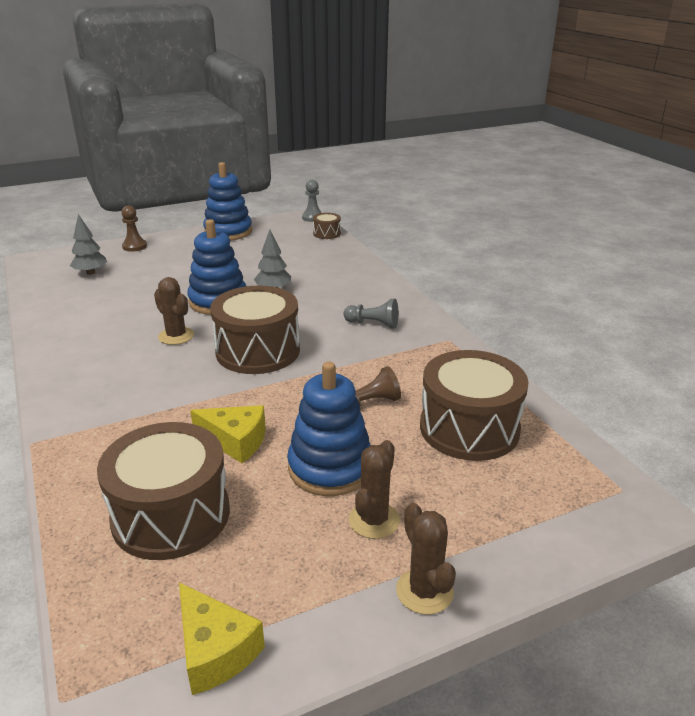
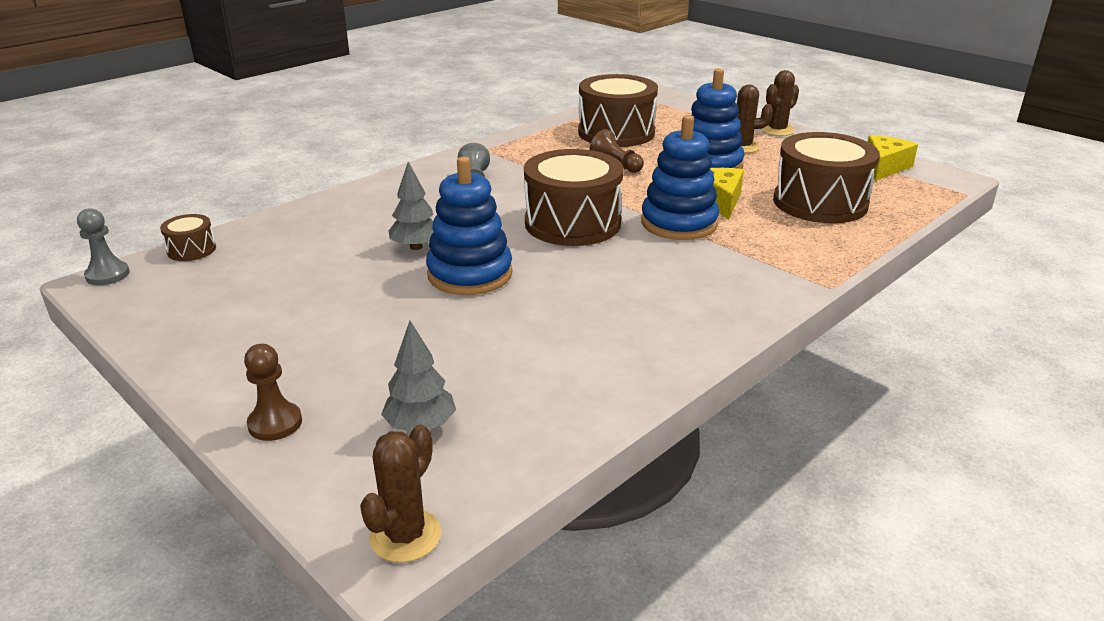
camera: 110 degrees left, 0 degrees up
brown cactus [154,277,194,345] -> brown cactus moved to [360,425,441,563]
blue stacking toy [203,162,252,241] -> blue stacking toy moved to [641,115,719,240]

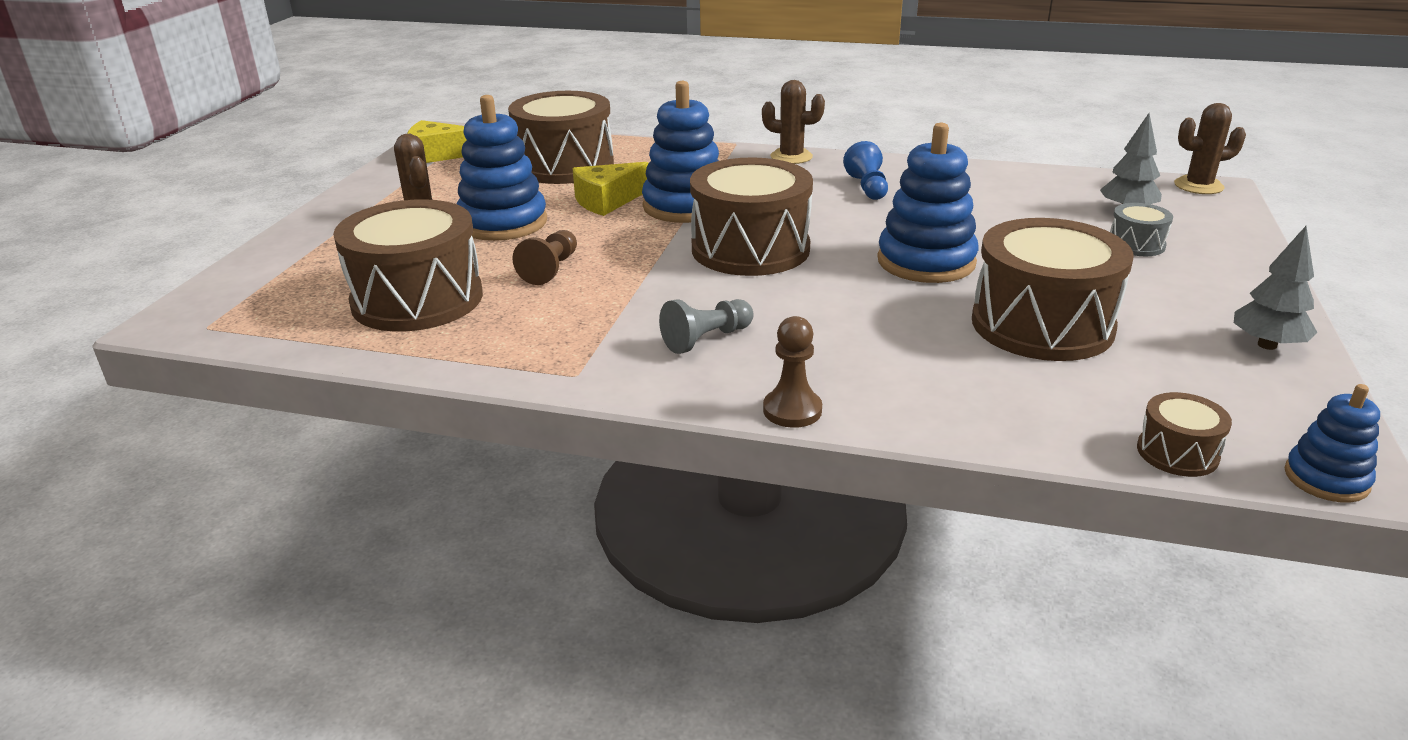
camera: 120 degrees left, 0 degrees up
grey pawn [77,208,130,285] -> blue stacking toy [1285,384,1380,503]
brown pawn [244,344,302,441] -> brown pawn moved to [763,316,822,428]
grey tree [389,162,434,250] -> grey tree moved to [1234,226,1318,350]
brown cactus [761,70,799,136] -> brown cactus moved to [762,80,825,164]
none -> blue pawn [843,141,888,200]
none -> brown drum [972,218,1134,361]
none -> grey drum [1110,203,1173,256]

